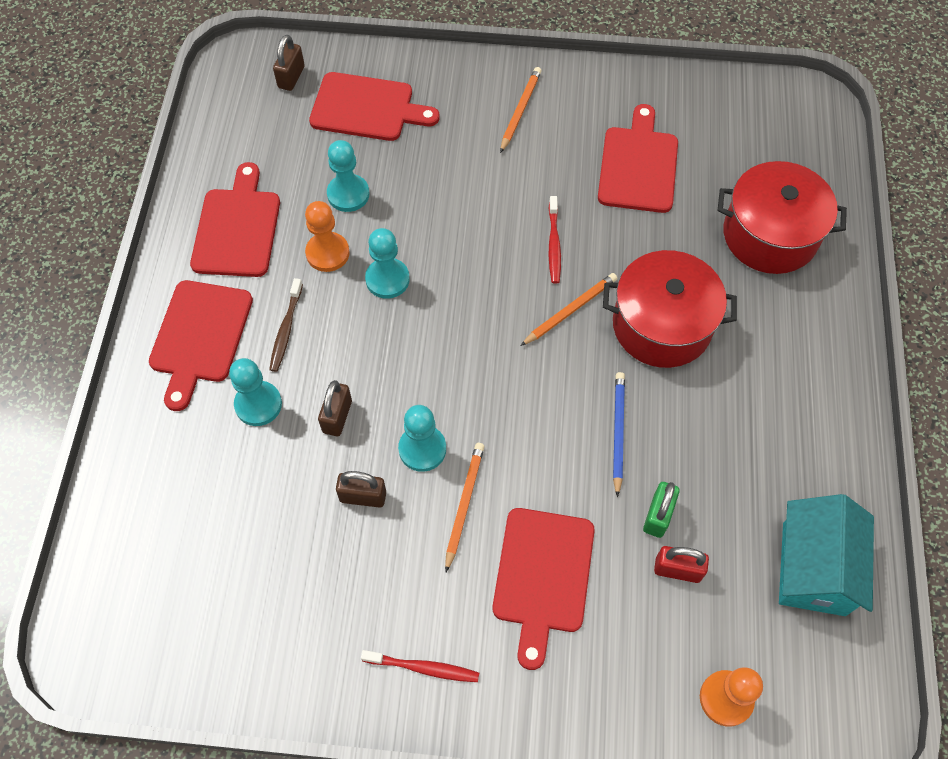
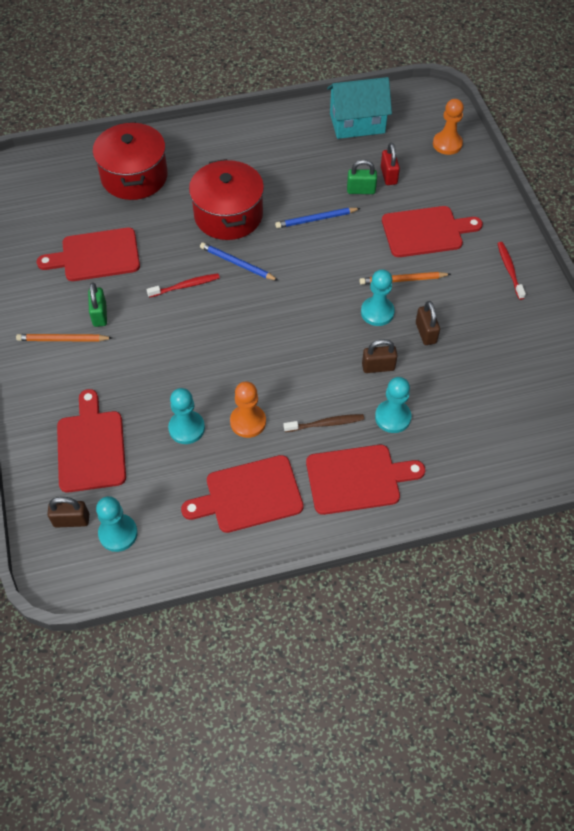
camera: 110 degrees left, 5 degrees down
turquoise pawn [365,228,410,299] -> turquoise pawn moved to [96,496,138,552]
orange pencil [520,273,617,346] -> blue pencil [200,242,279,281]
none -> green padlock [88,282,107,327]

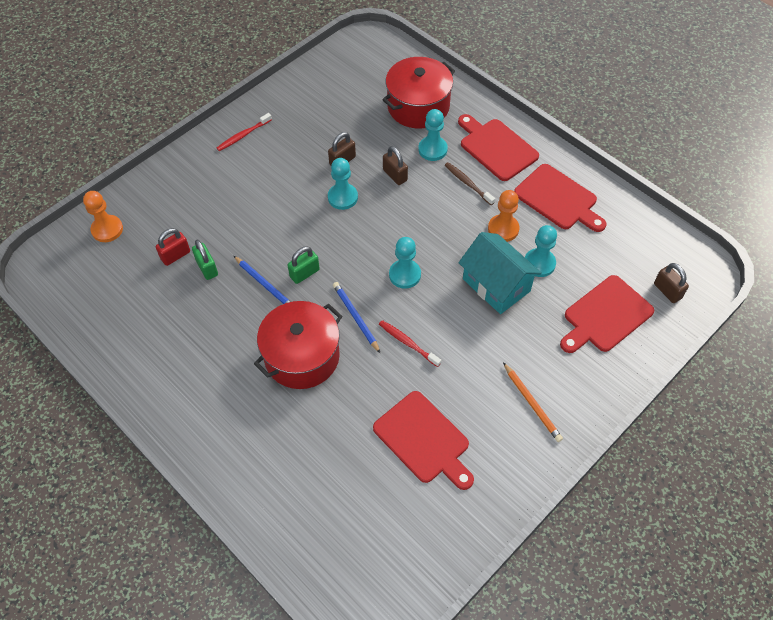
camera: 120 degrees left, 0 degrees up
green padlock [88,282,107,327] -> green padlock moved to [288,246,320,284]
red pot [93,122,168,200] -> red pot moved to [382,57,455,128]
turquoise pawn [96,496,138,552] -> turquoise pawn moved to [389,237,421,289]
blue pencil [200,242,279,281] -> blue pencil turned 150 degrees clockwise [333,282,380,353]
turquoise house [327,77,392,139] -> turquoise house moved to [459,232,542,314]
orange pencil [360,272,451,285] -> none
red cutting board [382,206,483,257] -> none

